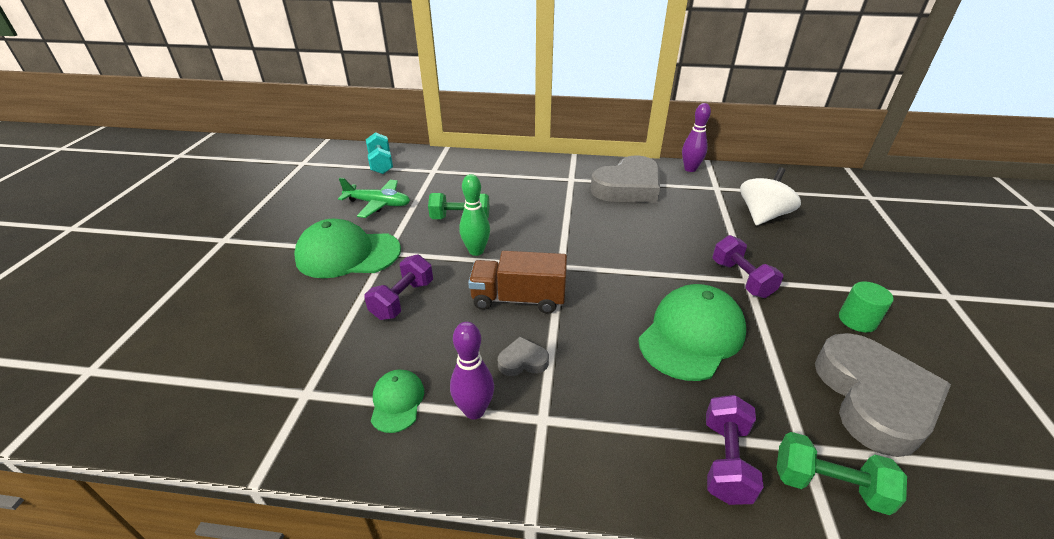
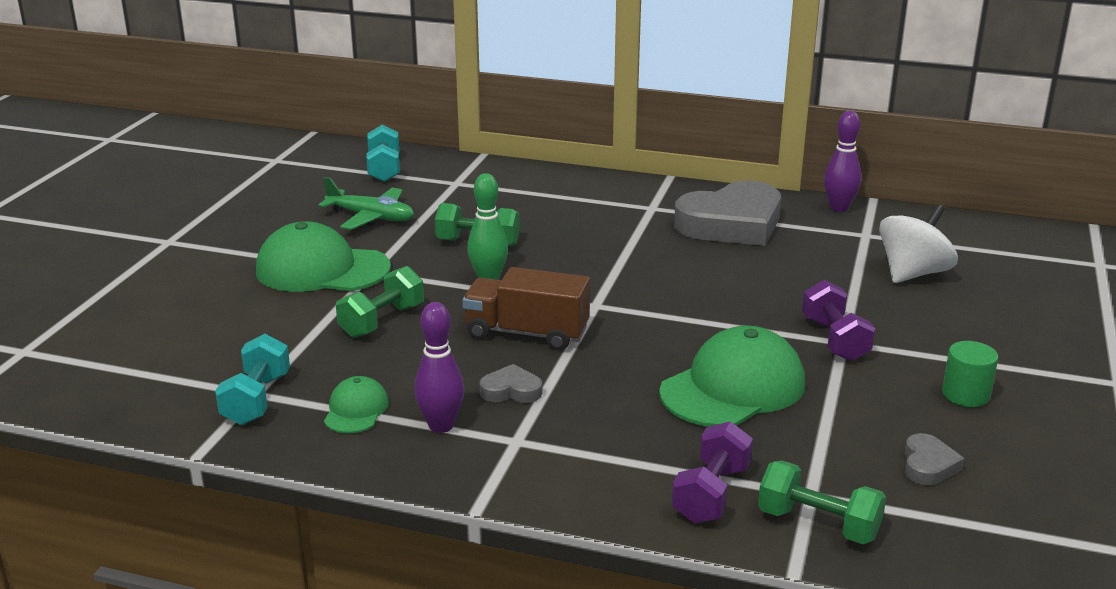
camera: 10 degrees right, 10 degrees down
purple dumbbell [364,254,433,320] -> green dumbbell [336,266,424,338]
grey heart [815,333,951,457] -> grey heart [904,433,965,485], size x0.42
none -> turquoise dumbbell [215,334,290,425]

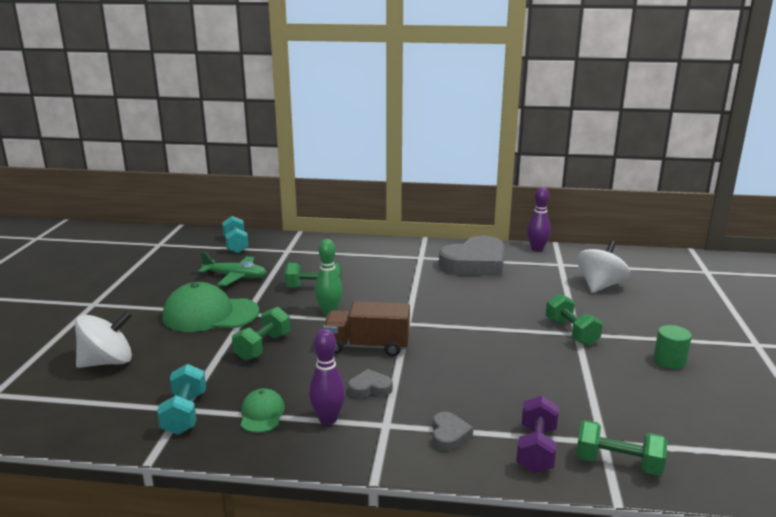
camera: 10 degrees left, 5 degrees down
green cap [659,325,805,427] -> none
purple dumbbell [802,280,875,361] -> green dumbbell [546,294,603,346]
grey heart [904,433,965,485] -> grey heart moved to [433,412,473,451]
none -> white spinning top [75,311,132,368]

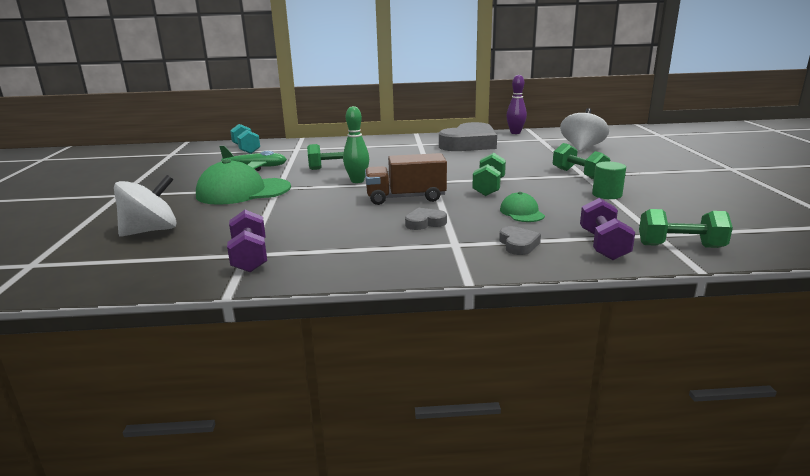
camera: 10 degrees left, 0 degrees up
turquoise dumbbell [157,364,206,435] -> purple dumbbell [227,210,267,272]
green dumbbell [232,307,291,361] -> green dumbbell moved to [472,153,506,196]
green cap [241,388,285,433] -> green cap moved to [500,192,545,222]
purple bowling pin [309,329,345,425] -> none
green cylinder [654,325,692,369] -> green cylinder moved to [592,162,626,199]

